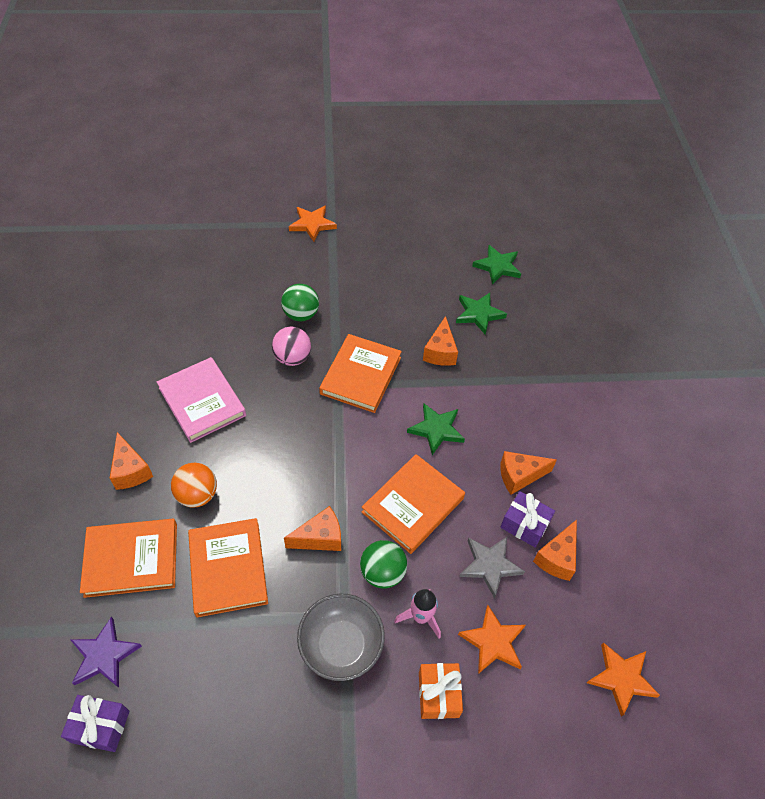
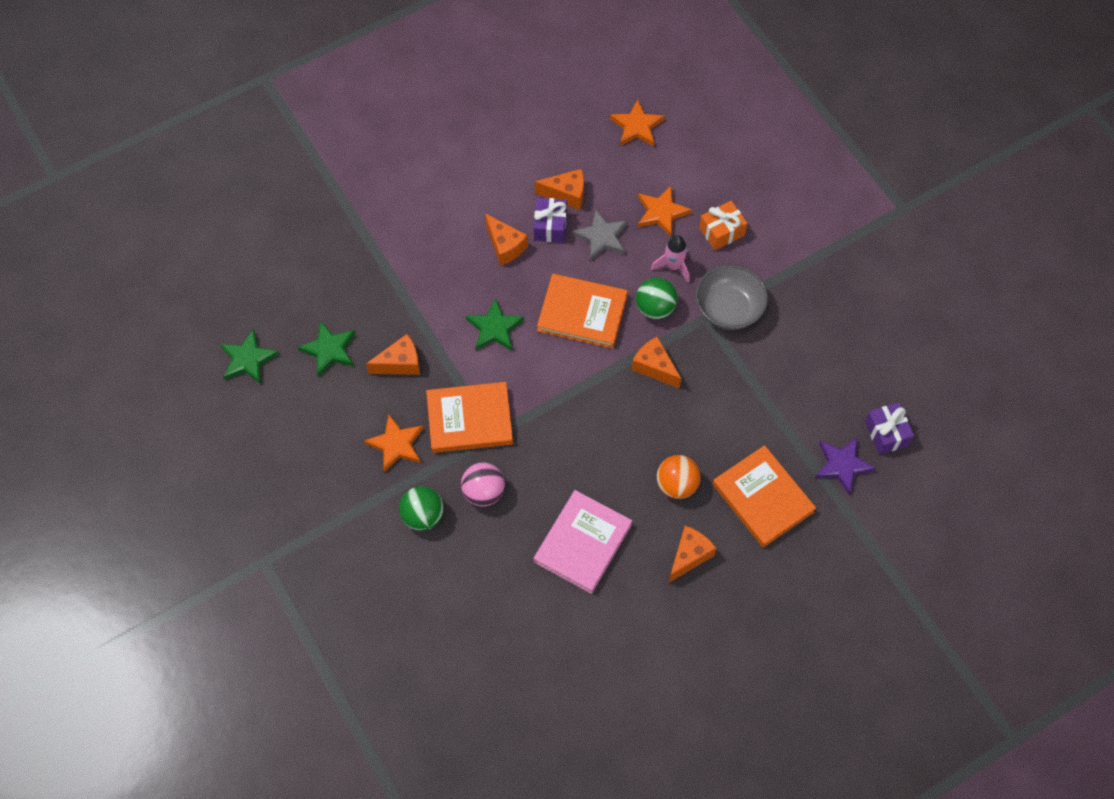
camera: 115 degrees left, 10 degrees up
orange book [188,518,268,617] -> none
orange star [289,206,337,242] -> orange star moved to [364,414,424,472]

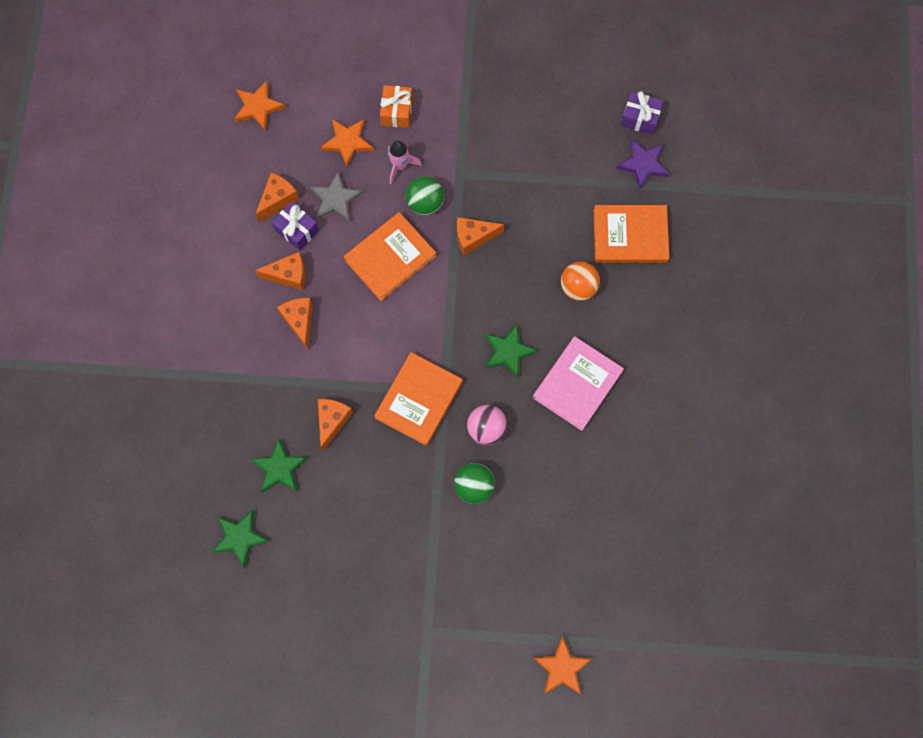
camera: 55 degrees left, 10 degrees up
orange star [364,414,424,472] -> orange star moved to [534,636,592,695]
green star [466,298,524,351] -> green star moved to [485,325,538,379]
pink book [534,490,632,594] -> pink book turned 60 degrees clockwise [533,336,624,431]
orange cheese [669,526,716,583] -> orange cheese moved to [277,298,313,350]
grey bowl [696,265,768,330] -> none

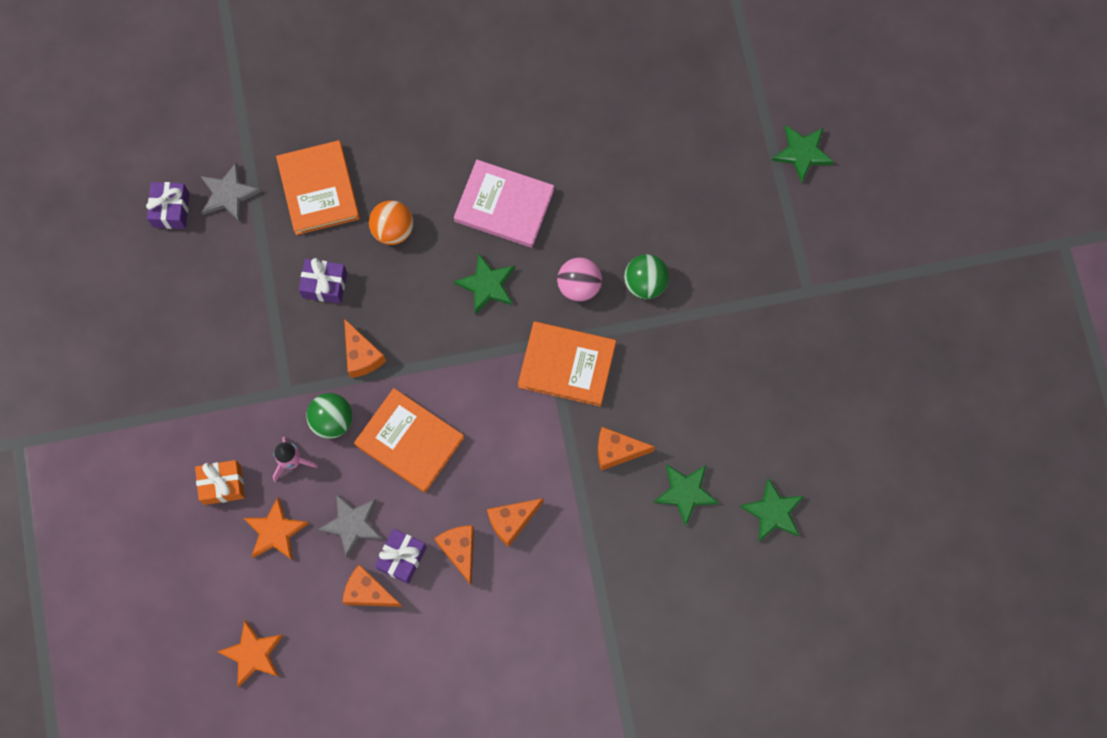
camera: 105 degrees left, 0 degrees up
orange star [534,636,592,695] -> green star [772,125,834,184]
purple star [616,139,670,190] -> grey star [201,163,261,222]
none -> purple gift [299,258,347,304]

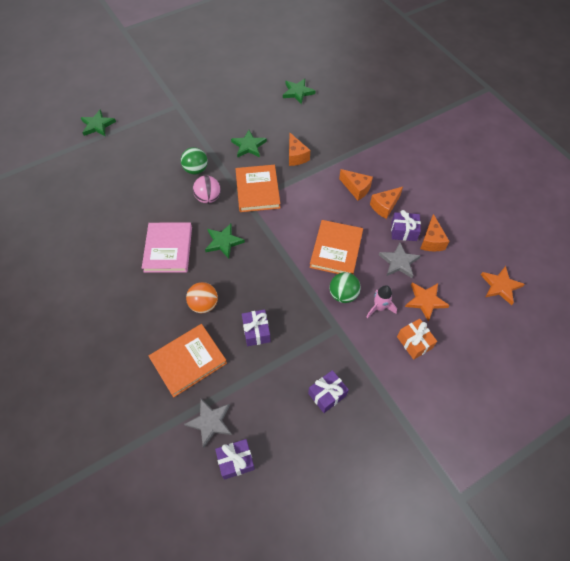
camera: 110 degrees left, 15 degrees down
orange cheese [344,319,386,378] -> none
green star [653,464,719,526] -> green star moved to [231,130,267,158]
none -> purple gift [308,370,349,413]

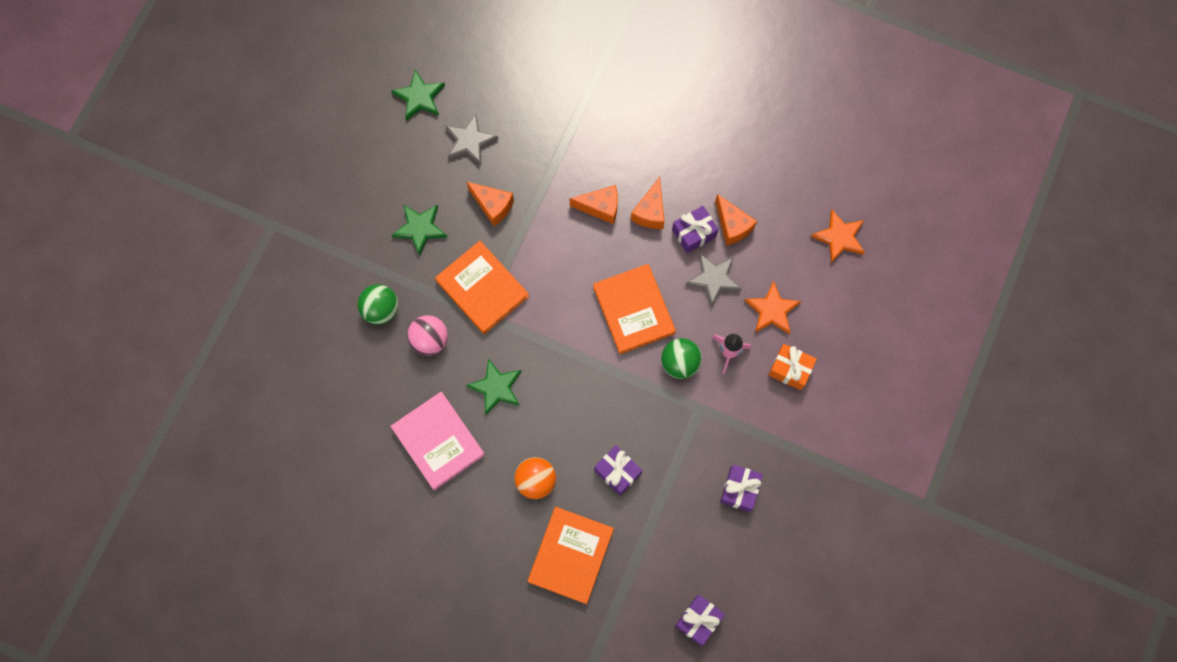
camera: 35 degrees left, 15 degrees up
green star [81,109,116,136] -> none
grey star [184,399,232,448] -> grey star moved to [445,114,498,165]

